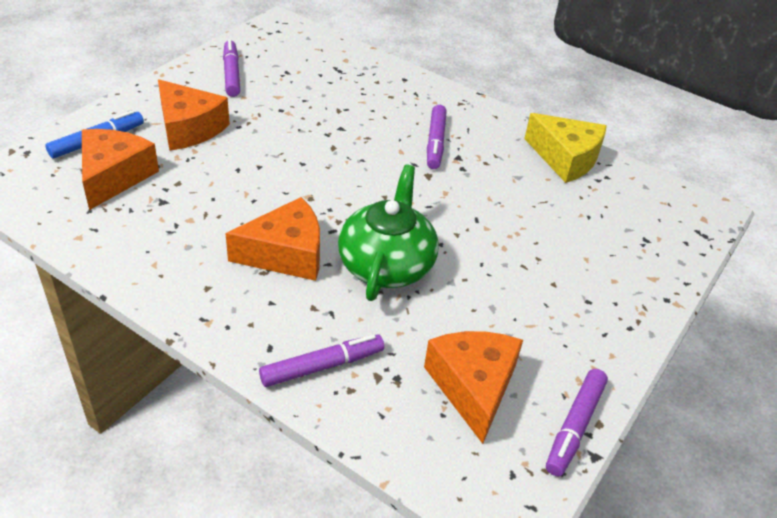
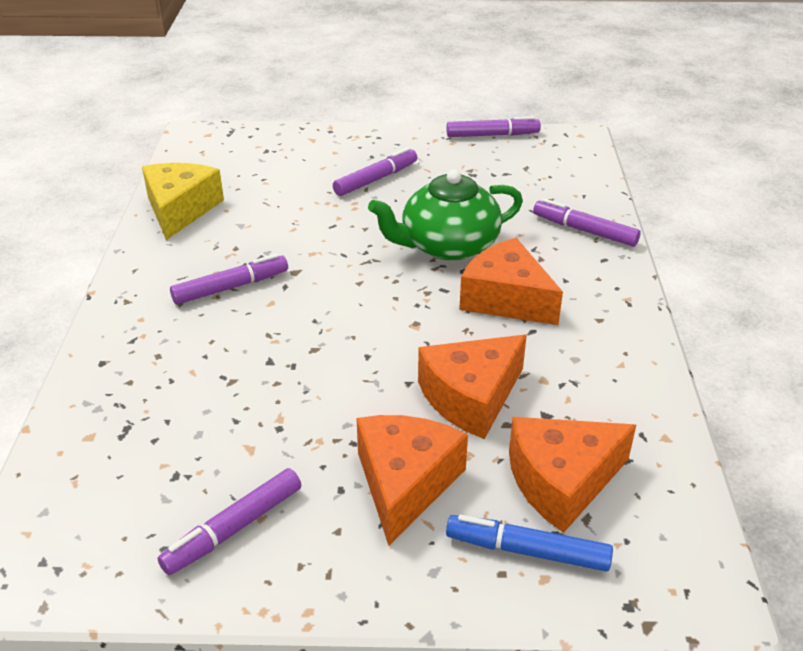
camera: 120 degrees left, 5 degrees down
orange cheese [424,331,523,444] -> orange cheese moved to [418,335,527,439]
none -> purple marker [333,147,417,196]

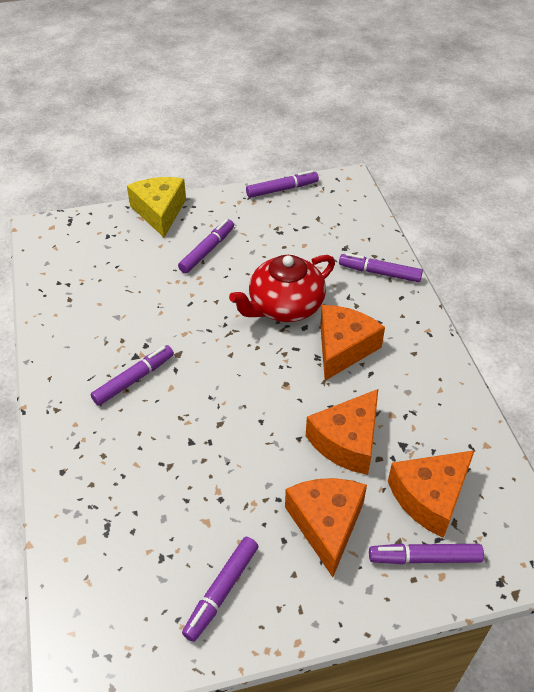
camera: 15 degrees left, 10 degrees up
yellow cheese [142,163,224,240] -> yellow cheese moved to [127,177,186,237]
green teapot [368,169,523,261] -> red teapot [229,255,335,322]
blue marker [446,515,613,571] -> purple marker [369,543,484,564]
orange cheese [459,238,563,325] -> orange cheese turned 90 degrees clockwise [320,305,385,381]

